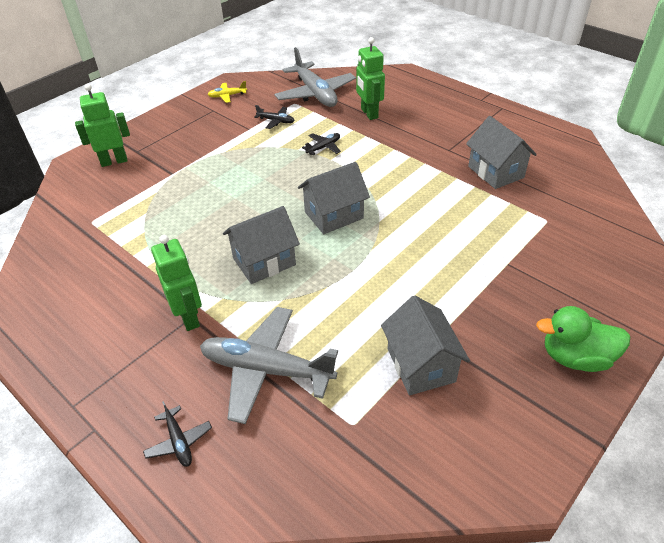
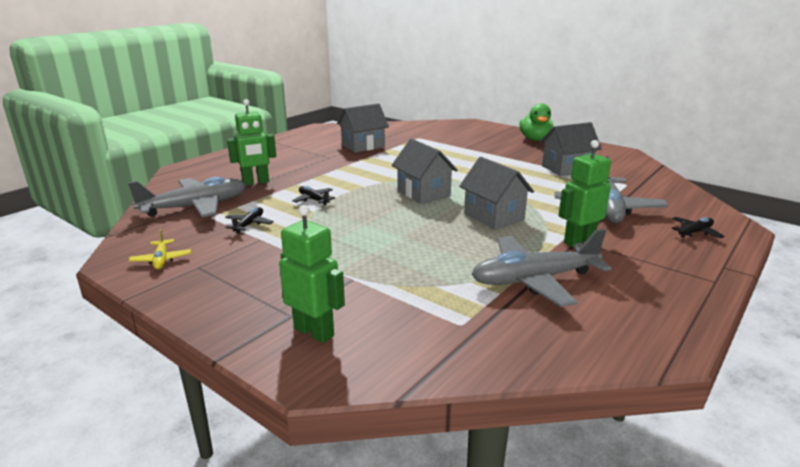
camera: 95 degrees left, 20 degrees down
green robot [75,84,130,167] -> green robot turned 150 degrees clockwise [279,205,345,343]
none -> grey plane [471,229,612,307]

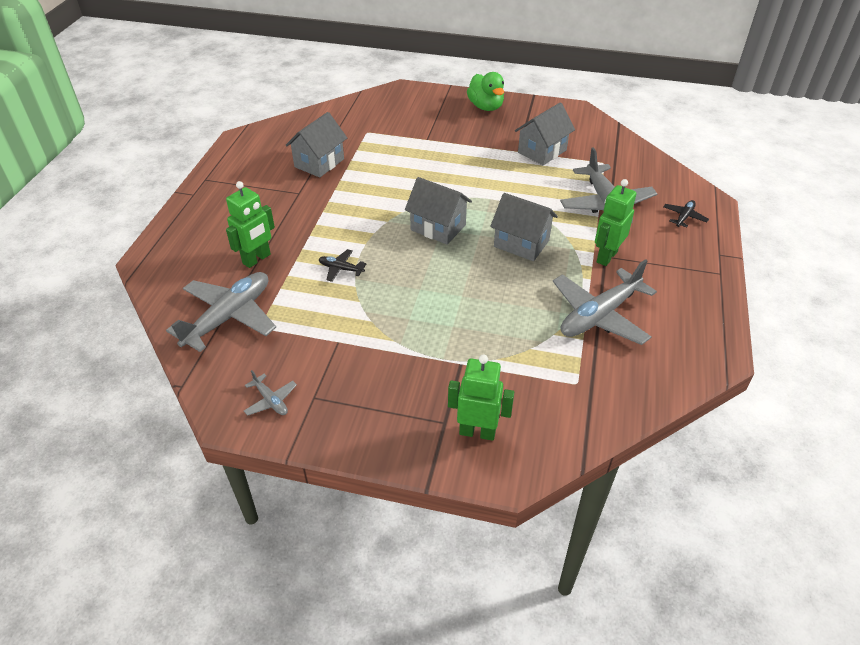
camera: 25 degrees left, 20 degrees up
yellow plane [129,229,191,269] -> grey plane [244,370,297,416]
black plane [225,207,274,233] -> none

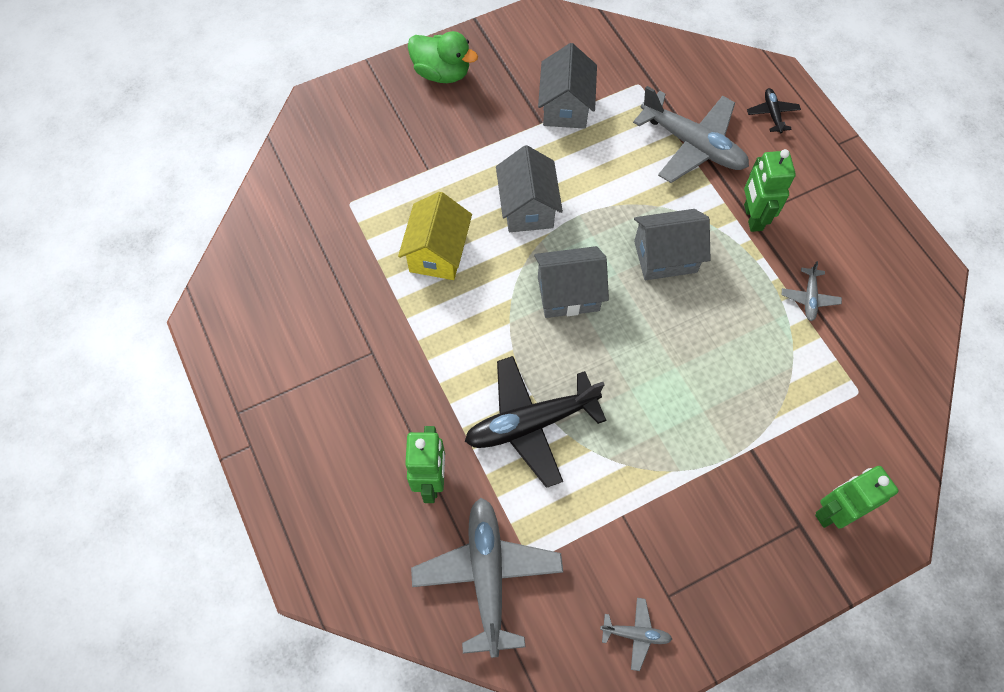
camera: 40 degrees left, 20 degrees up
grey house [286,112,347,178] -> grey house moved to [496,145,563,232]
black plane [319,249,367,282] -> black plane [465,356,606,488], size x2.21
grey plane [553,259,657,345] -> grey plane [782,261,842,321], size x0.45
none -> yellow house [398,192,472,280]

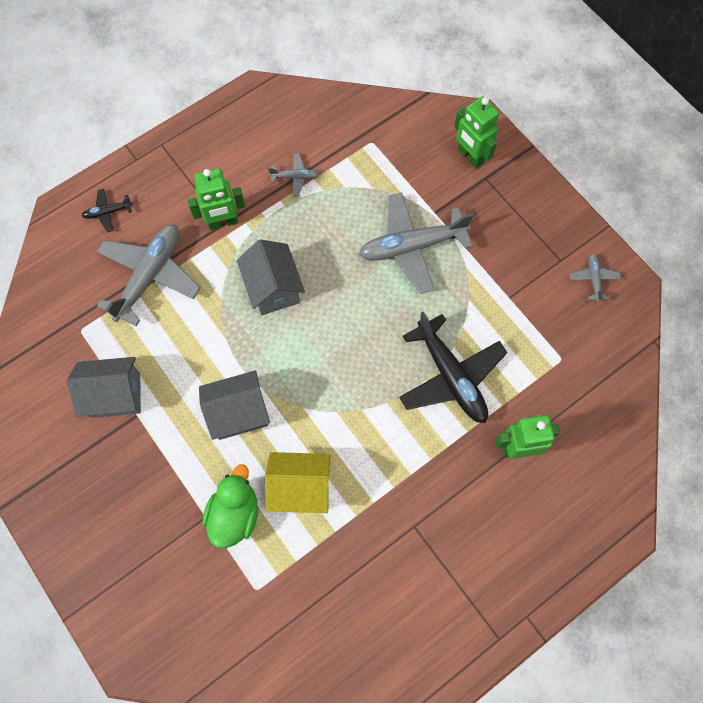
camera: 100 degrees left, 5 degrees up
green duck [408,31,478,83] -> green duck moved to [203,464,258,548]
grey plane [411,498,563,658] -> grey plane moved to [359,192,474,294]
grey house [534,246,609,318] -> none

